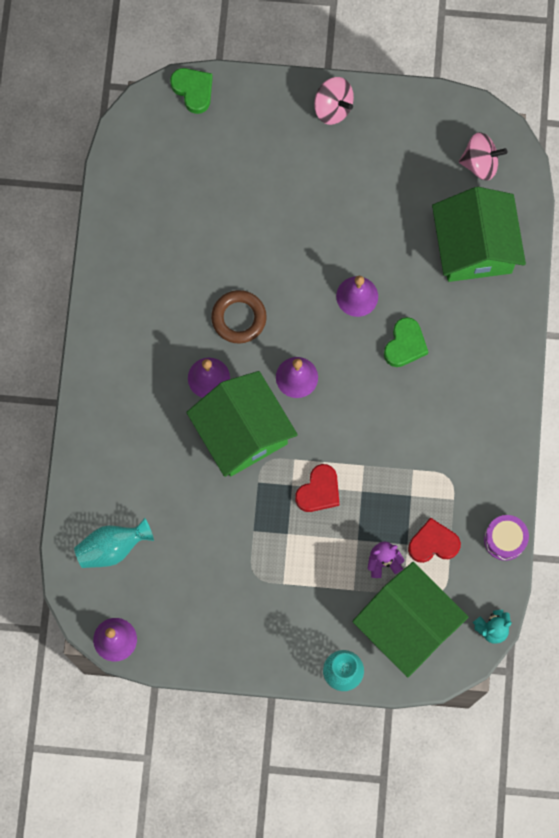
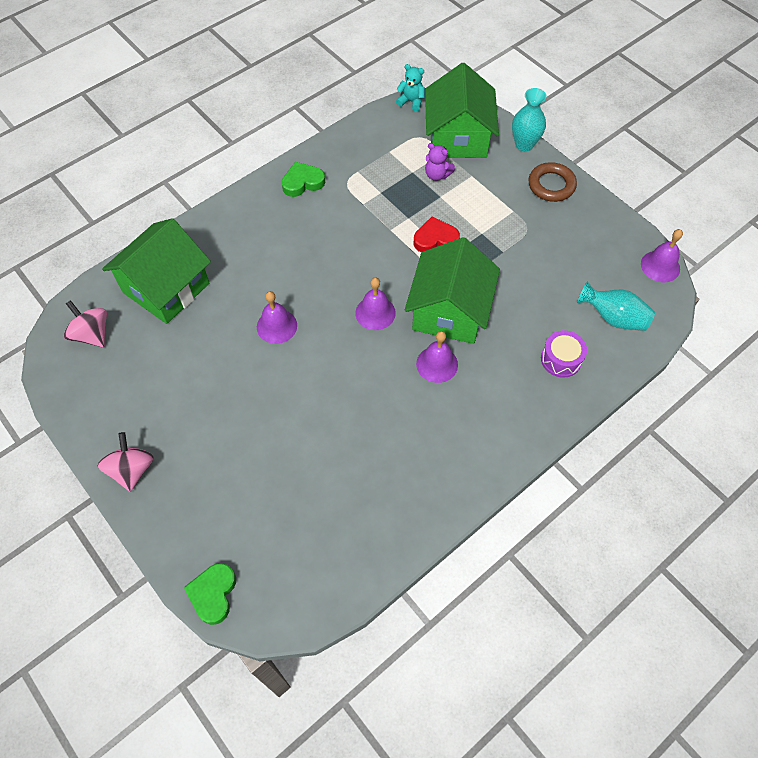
camera: 135 degrees left, 15 degrees down
brown ring [211,290,267,344] -> brown ring moved to [529,162,577,202]
green heart [384,317,428,367] -> green heart moved to [281,162,325,197]
red heart [408,518,461,563] -> none
purple drum [484,515,529,561] -> purple drum moved to [541,330,587,378]

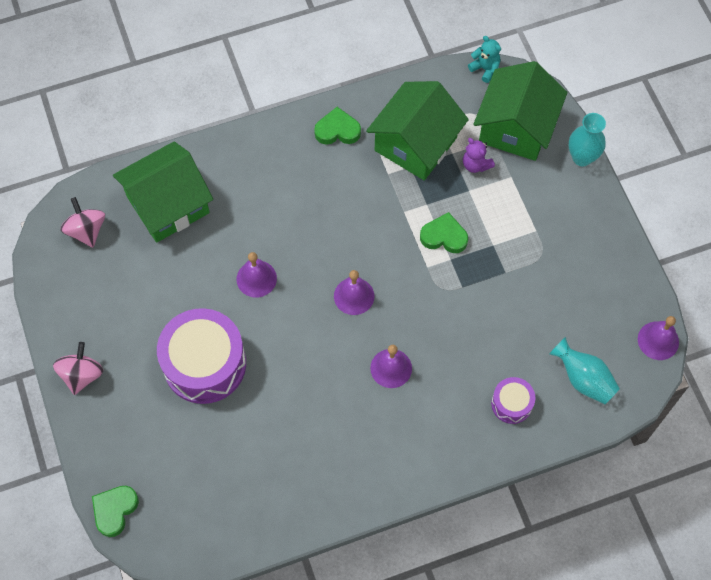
camera: 20 degrees right, 5 degrees up
green house [405,237,500,344] -> green house moved to [366,81,469,180]
red heart [413,216,460,252] -> green heart [420,212,468,253]
brown ring [529,162,577,202] -> none
none -> purple drum [157,308,246,404]

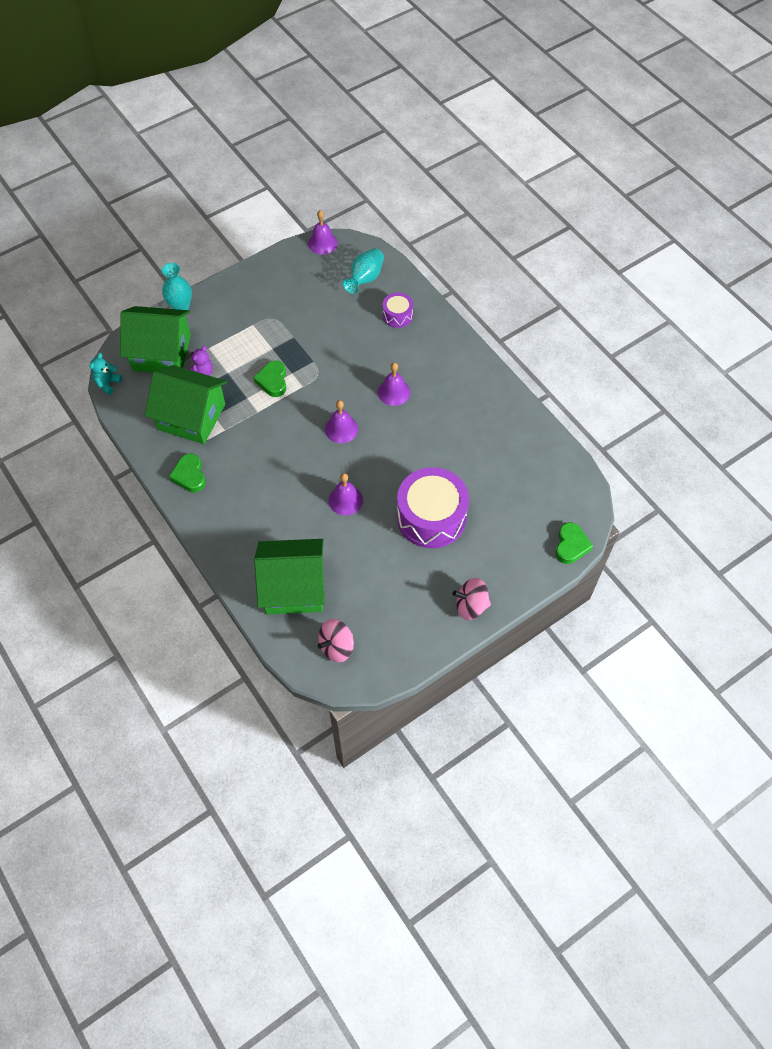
camera: 105 degrees left, 5 degrees down
green heart [92,486,139,537] -> green heart turned 90 degrees counterclockwise [555,522,593,564]
green house [113,141,213,242] -> green house turned 45 degrees counterclockwise [254,539,325,614]

